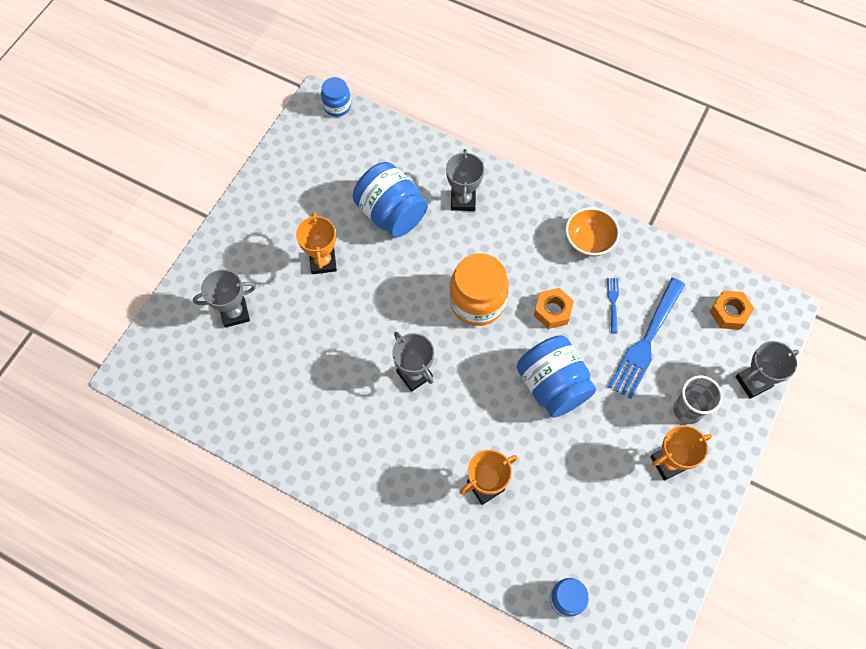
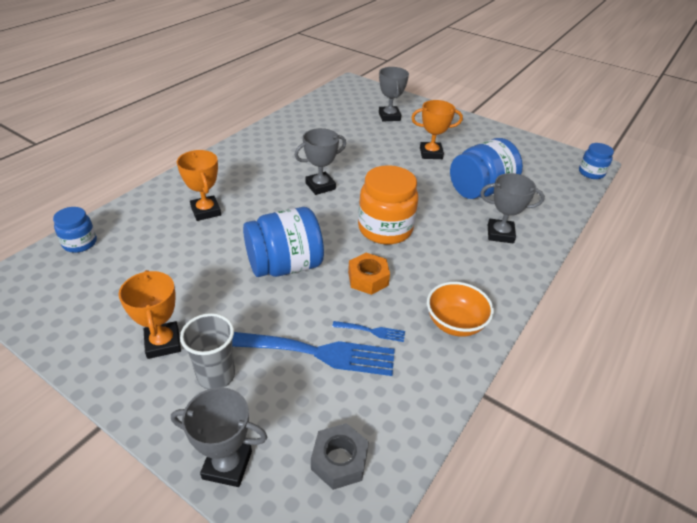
camera: 95 degrees right, 25 degrees down
blue fork [608,278,685,399] -> blue fork turned 150 degrees clockwise [232,332,395,376]
orange nut [710,290,755,330] -> grey nut [311,423,369,490]
grey trophy [735,341,799,399] -> grey trophy turned 60 degrees counterclockwise [171,387,267,487]

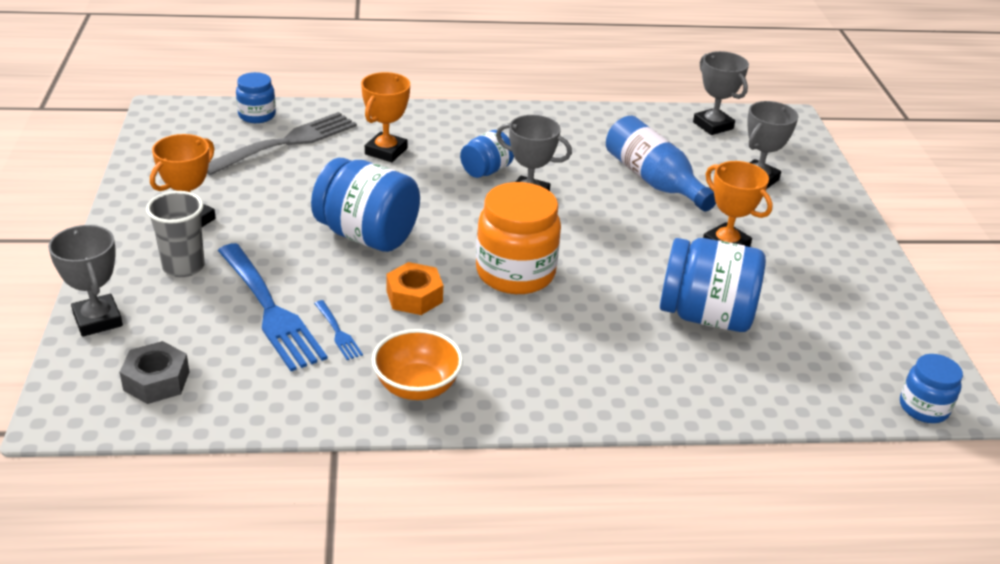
camera: 50 degrees right, 5 degrees down
grey trophy [480,173,545,244] -> grey trophy moved to [693,51,749,135]
none -> grey fork [207,112,357,175]
none -> blue jar [460,130,514,178]
none -> blue bottle [606,116,716,211]

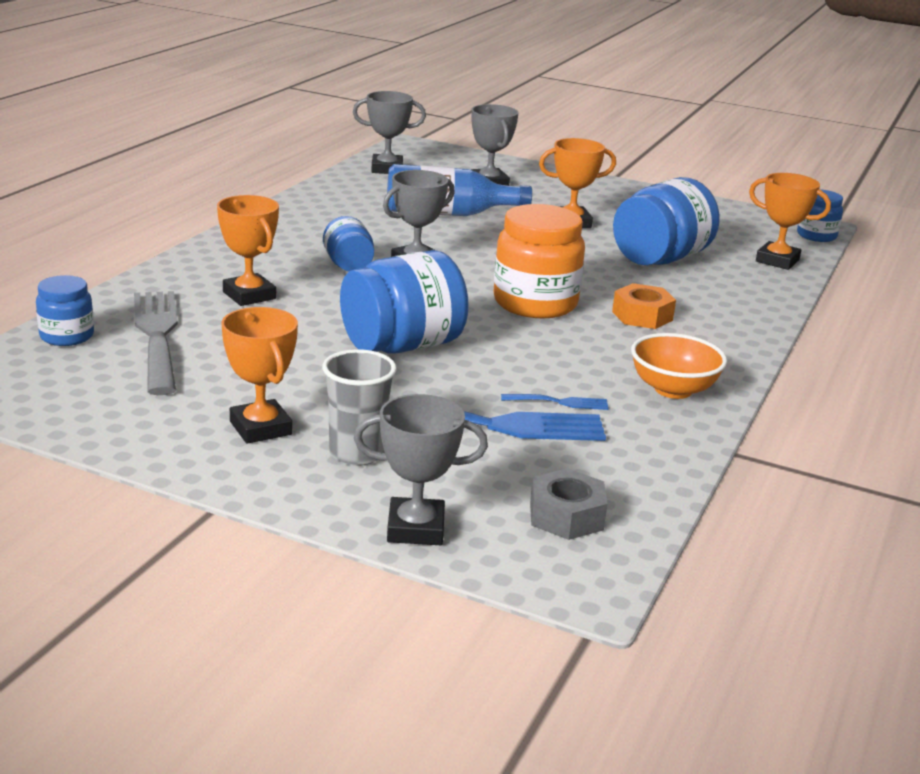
camera: 60 degrees left, 10 degrees down
orange nut [386,262,443,315] -> orange nut moved to [612,283,676,329]
none -> orange trophy [749,173,831,270]

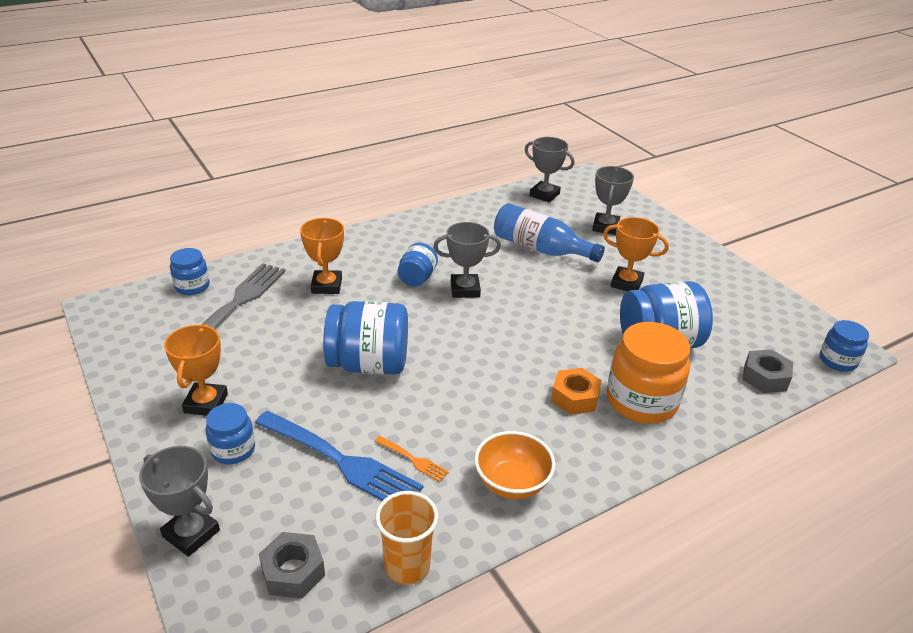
camera: 35 degrees right, 10 degrees up
grey cup [322,349,397,466] -> blue jar [206,403,255,464]
orange jar [494,204,585,318] -> orange jar moved to [607,322,690,424]
blue fork [501,394,609,410] -> orange fork [375,436,449,482]
orange trophy [749,173,831,270] -> grey nut [742,349,793,393]
none -> orange cup [375,491,438,585]

